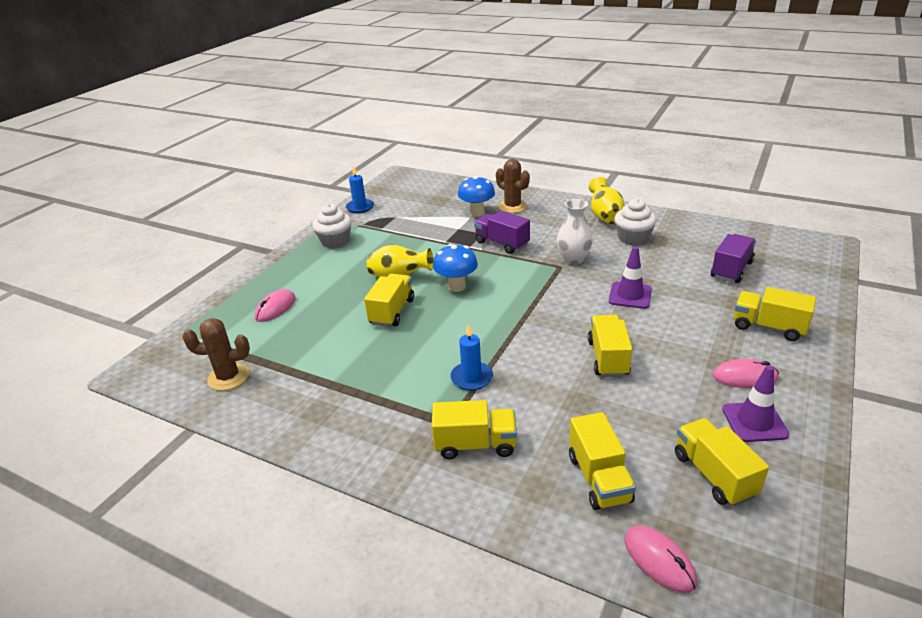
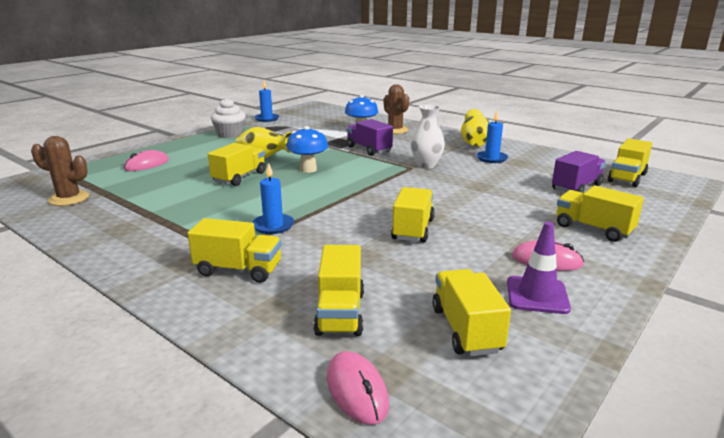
camera: 10 degrees right, 10 degrees down
purple traffic cone [609,246,652,309] -> none
white cupcake [614,199,656,246] -> blue candle [476,111,508,163]
none -> yellow truck [608,138,652,187]

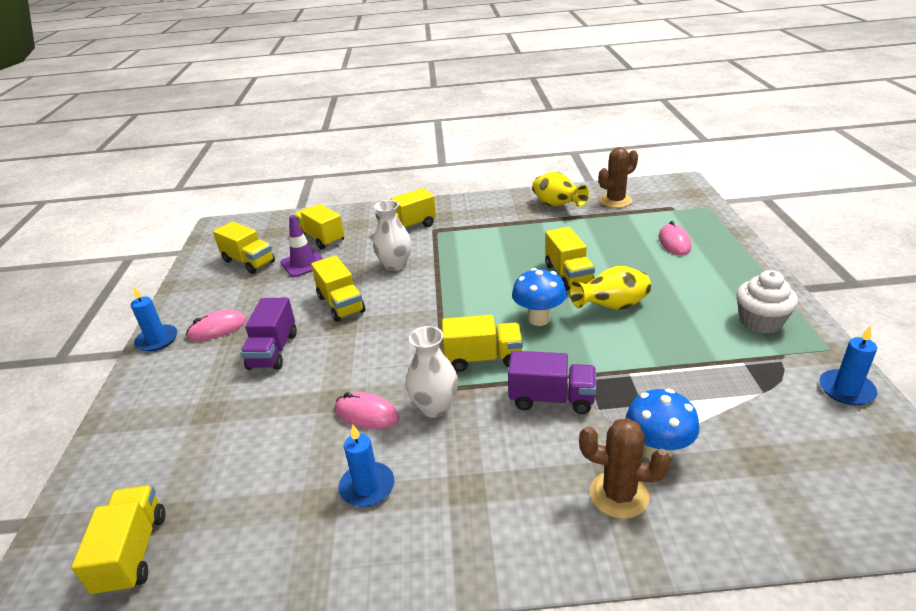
camera: 140 degrees right, 10 degrees up
blue candle [252,163,294,234] -> blue candle moved to [131,286,177,352]
pink mouse [327,351,389,425] -> pink mouse moved to [335,392,399,430]
yellow vase [461,109,490,147] -> yellow vase moved to [532,172,589,207]
purple traffic cone [507,222,571,314] -> purple traffic cone moved to [280,215,323,277]
purple truck [552,151,606,193] -> purple truck moved to [240,298,297,370]
yellow truck [557,186,644,242] -> yellow truck moved to [442,315,523,372]
none -> white vase [373,200,411,271]

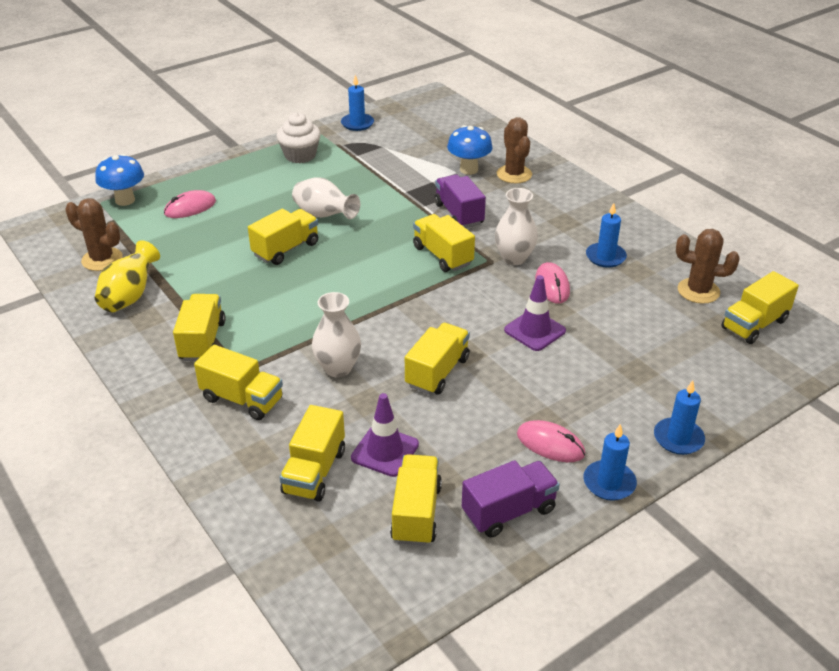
camera: 125 degrees left, 5 degrees up
purple truck [240,298,297,370] -> purple truck moved to [462,460,560,538]
blue mushroom [512,268,567,326] -> blue mushroom moved to [95,154,144,206]
yellow vase [570,266,651,310] -> white vase [292,177,360,219]
none -> yellow truck [173,294,225,361]
none -> purple traffic cone [504,275,566,351]
none -> blue candle [654,380,705,455]
none -> brown cactus [676,229,740,304]

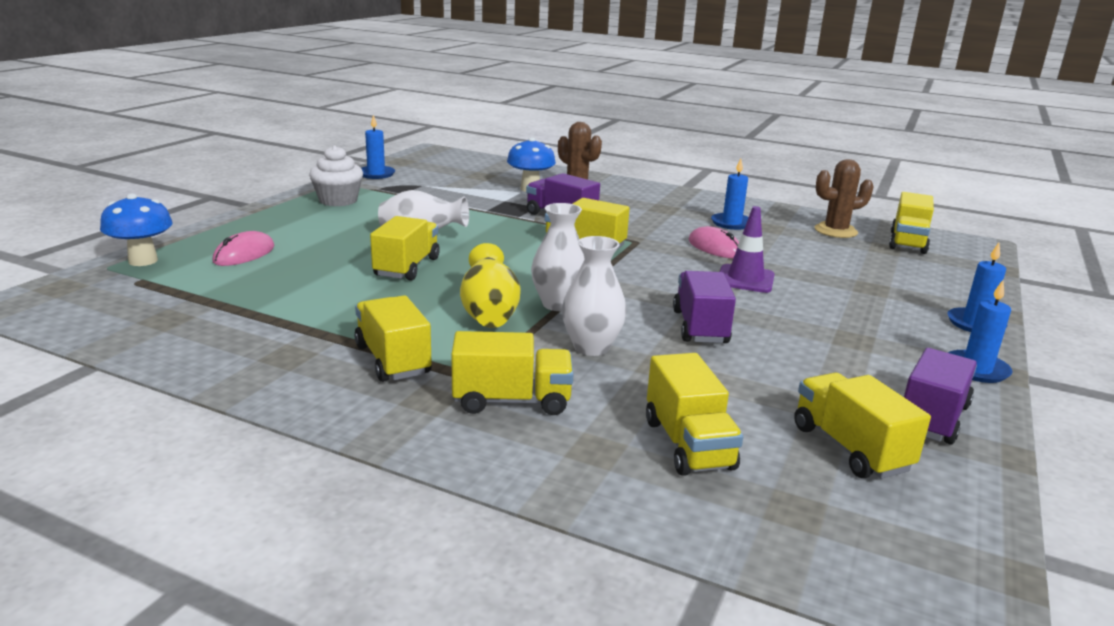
camera: 30 degrees left, 15 degrees down
brown cactus [65,198,123,271] -> none
yellow vase [95,240,160,312] -> yellow vase moved to [460,243,521,328]
purple traffic cone [351,393,419,477] -> none
yellow truck [405,323,470,395] -> purple truck [673,271,736,343]
white vase [495,188,538,265] -> white vase moved to [531,203,584,311]
pink mouse [517,420,585,462] -> none

